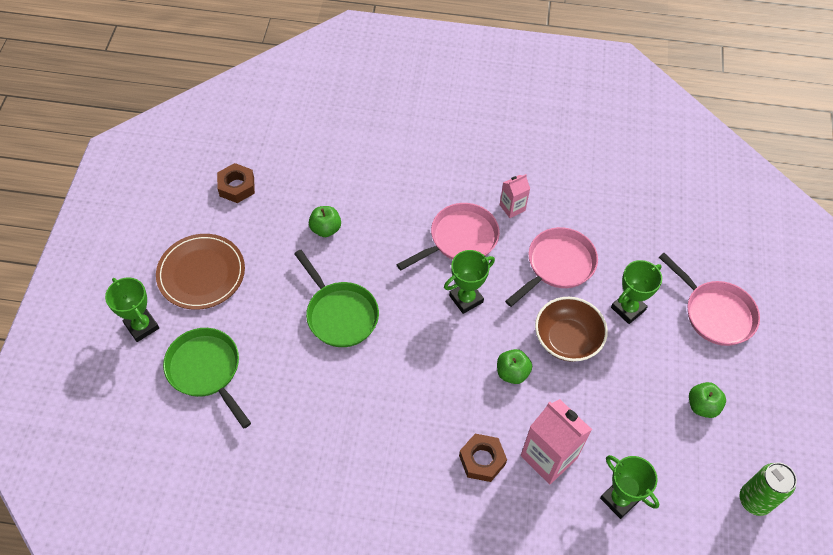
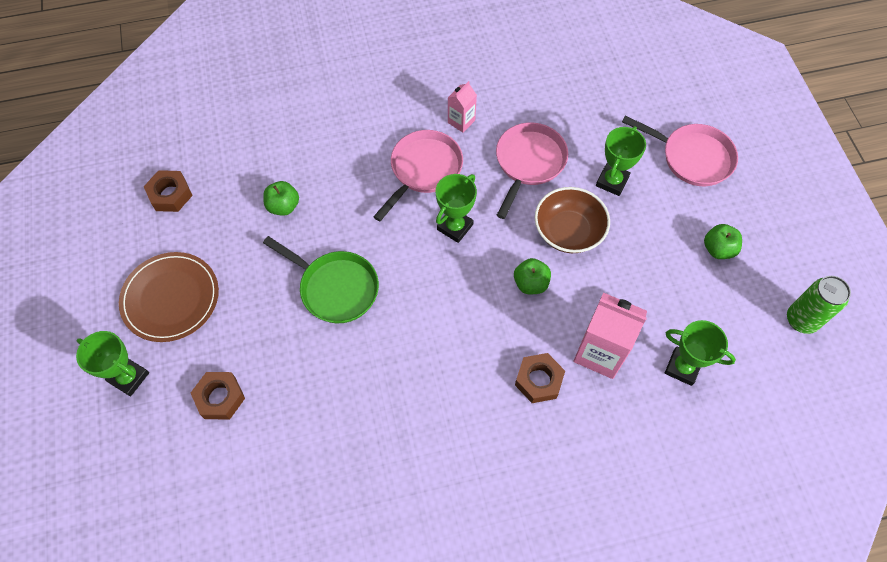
camera: 20 degrees left, 5 degrees up
green pan [163,328,251,429] -> brown nut [191,372,245,419]

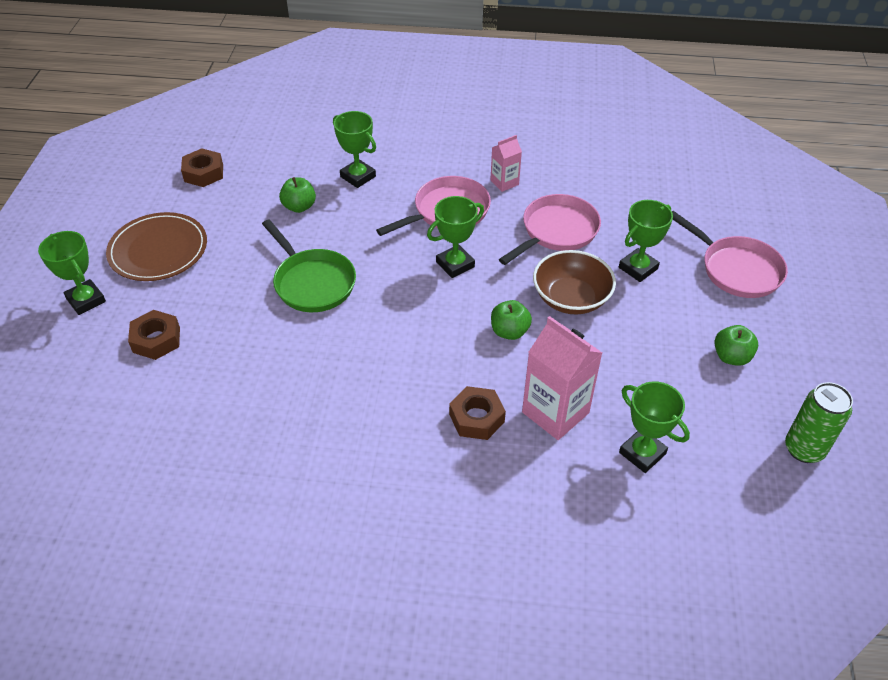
camera: 20 degrees right, 15 degrees down
none -> green trophy [333,111,376,188]

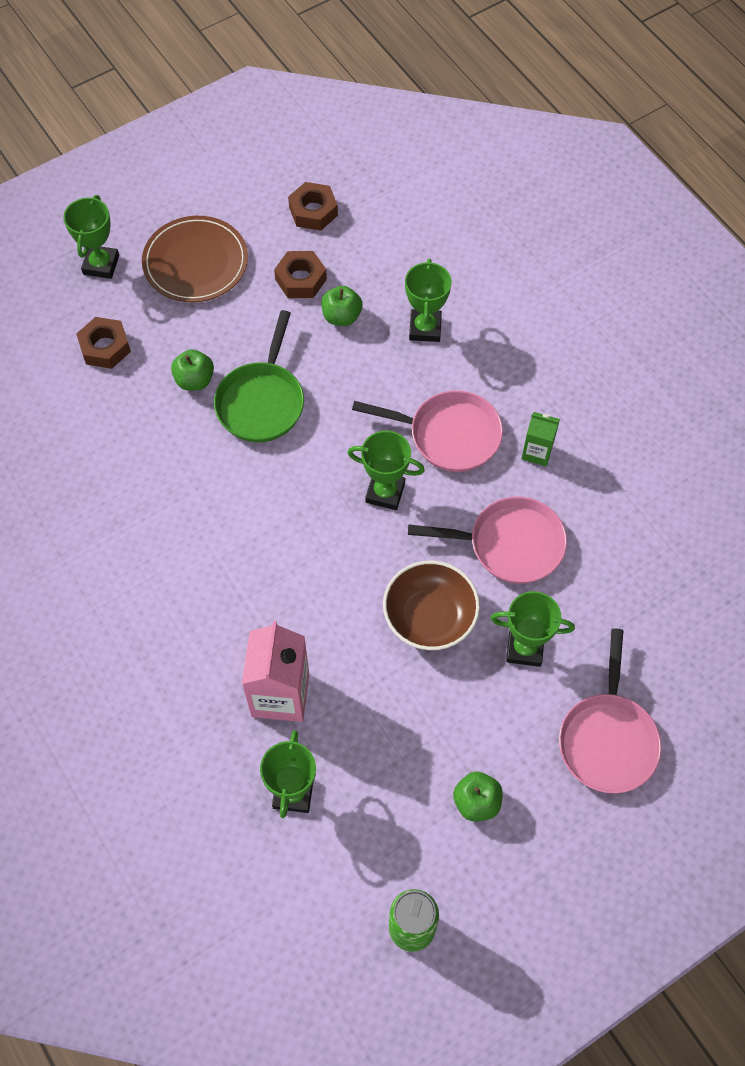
camera: 50 degrees right, 15 degrees up
brown nut [449,386,506,440] -> brown nut moved to [274,251,327,298]
pink carton [490,135,522,192] -> green carton [521,412,560,466]
green apple [491,300,532,340] -> green apple moved to [171,349,214,391]

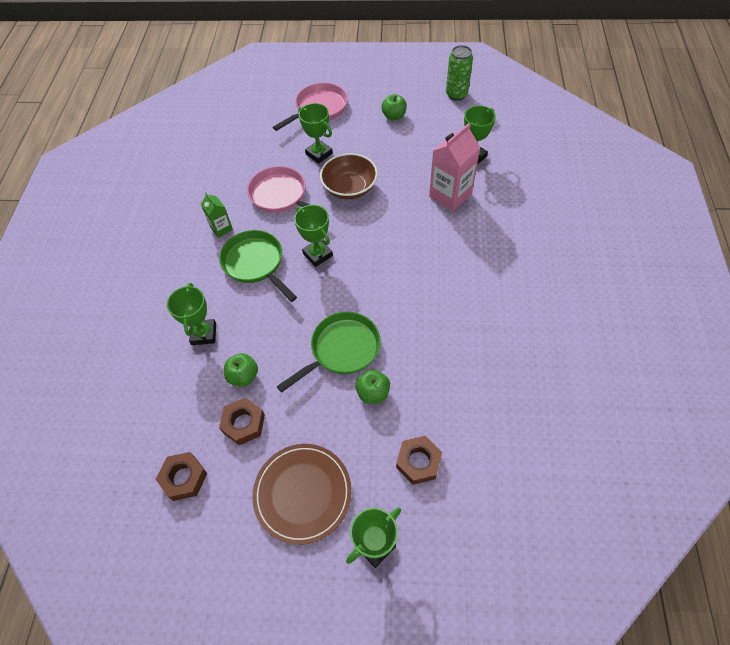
camera: 140 degrees left, 5 degrees down
pink pan [352,390,503,472] -> green pan [219,230,297,302]
green trophy [405,259,452,342] -> green trophy turned 45 degrees counterclockwise [167,283,216,345]

